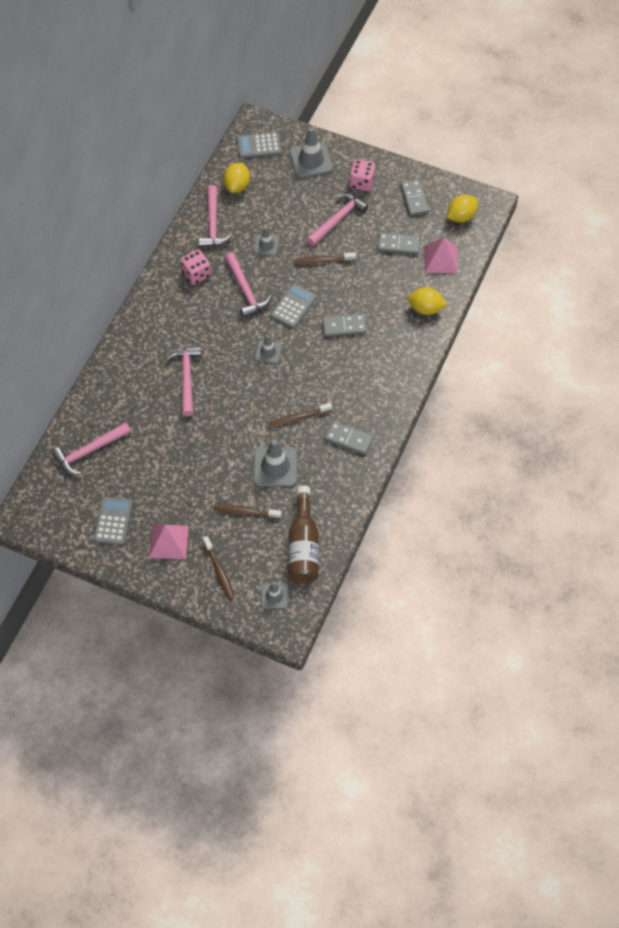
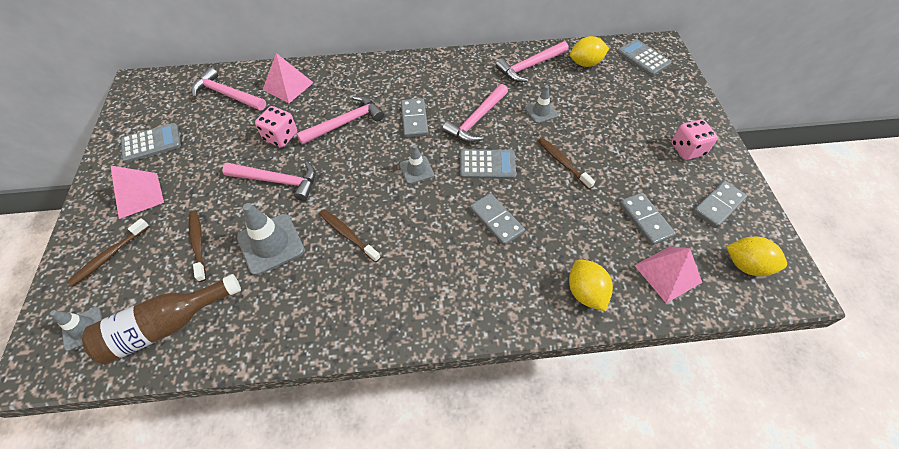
camera: 60 degrees right, 5 degrees down
pink dice [181,250,211,285] -> pink dice moved to [255,106,297,147]
grey traffic cone [289,127,333,178] -> none
pink hammer [307,193,368,246] -> pink hammer moved to [222,162,316,201]
grey domino [324,421,373,455] -> grey domino moved to [401,98,429,138]
none -> pink pyramid [263,53,314,103]

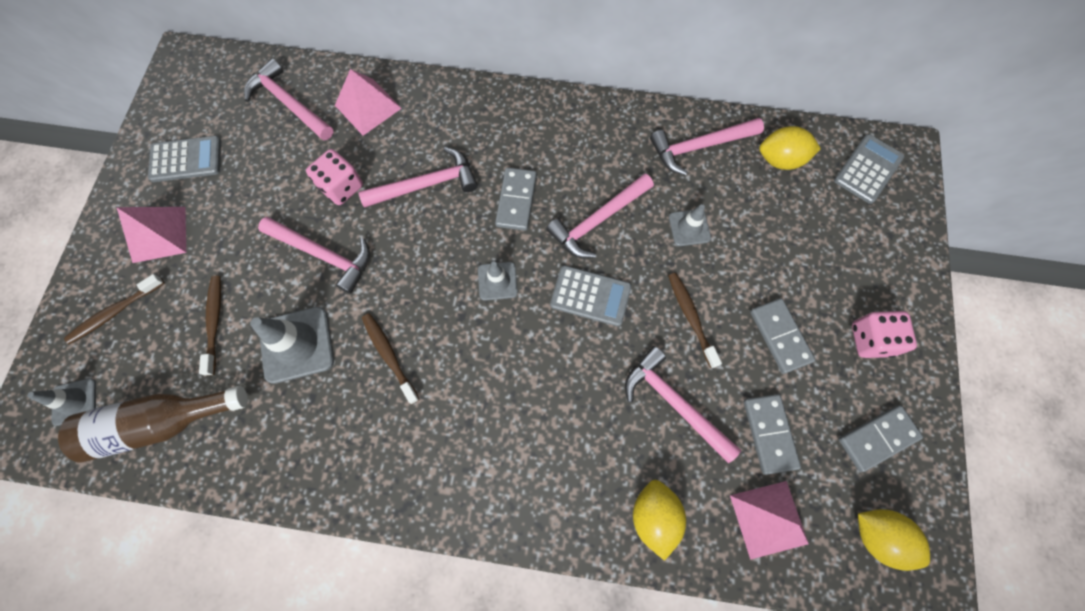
camera: 15 degrees right, 15 degrees up
grey domino [470,193,525,246] -> grey domino moved to [750,298,816,374]
grey calculator [617,39,671,76] -> grey calculator turned 60 degrees clockwise [834,134,904,204]
none -> pink hammer [625,346,741,463]

